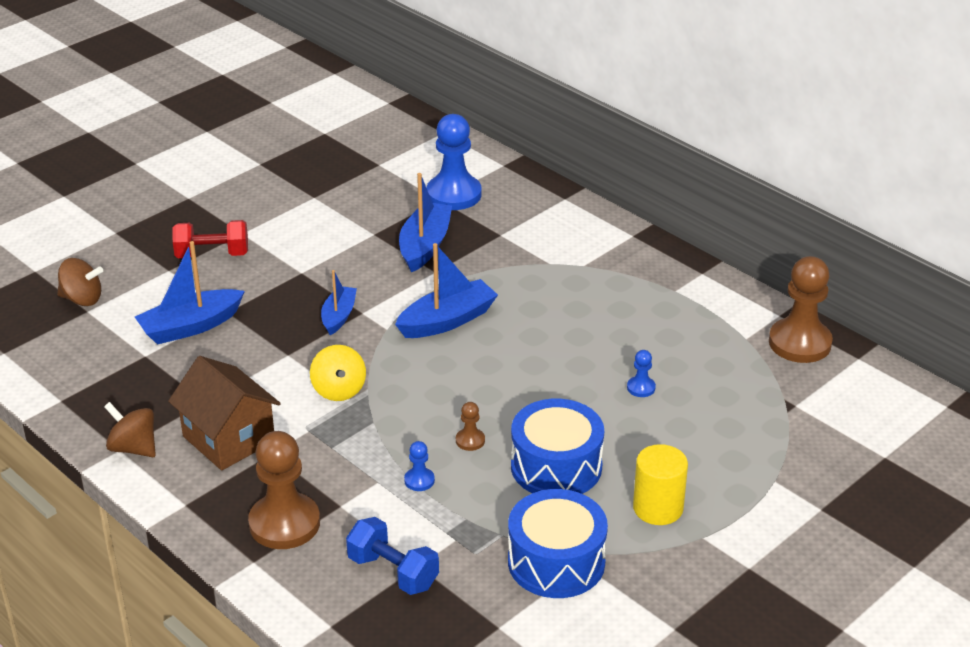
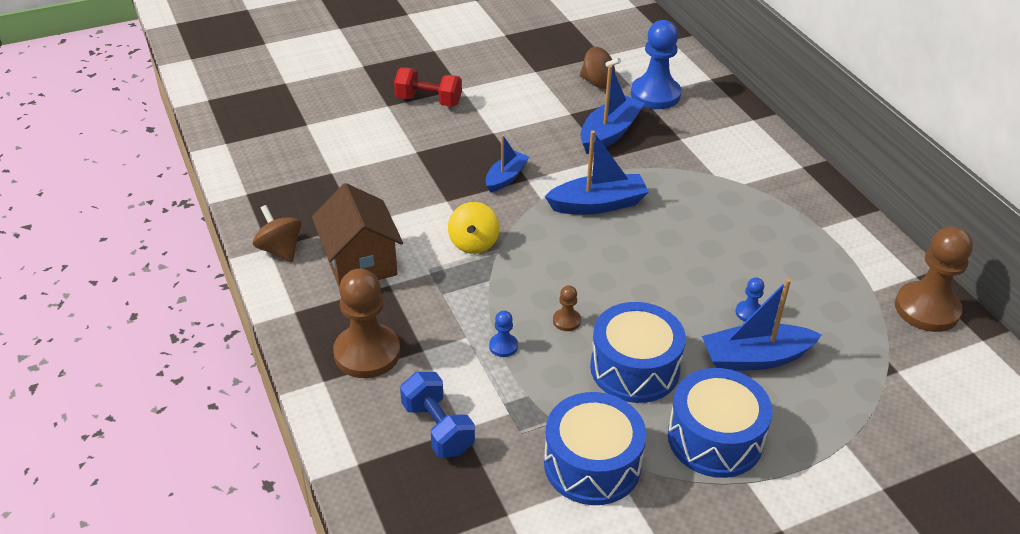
camera: 20 degrees right, 5 degrees up
brown spinning top [57,258,103,306] -> brown spinning top moved to [579,47,621,89]
blue boat [135,241,245,345] -> blue boat moved to [702,279,822,371]
yellow cylinder [633,444,688,525] -> blue drum [668,368,773,478]

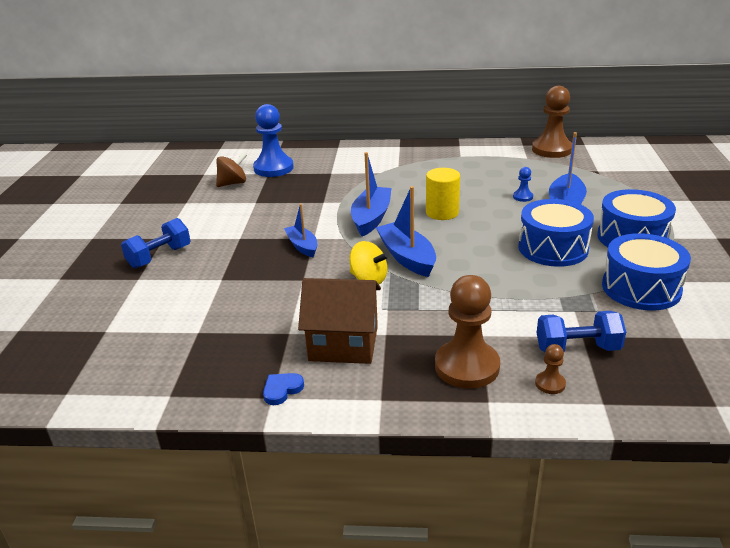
camera: 60 degrees left, 10 degrees down
brown spinning top [253,205,301,262] -> blue heart [263,373,304,405]
red dumbbell [394,68,462,107] -> blue dumbbell [121,218,191,268]
blue pawn [489,310,518,357] -> none
brown pawn [553,285,581,331] -> brown pawn moved to [535,344,566,394]
blue boat [580,65,645,154] -> blue boat moved to [376,186,436,277]
none -> yellow cylinder [426,168,460,220]

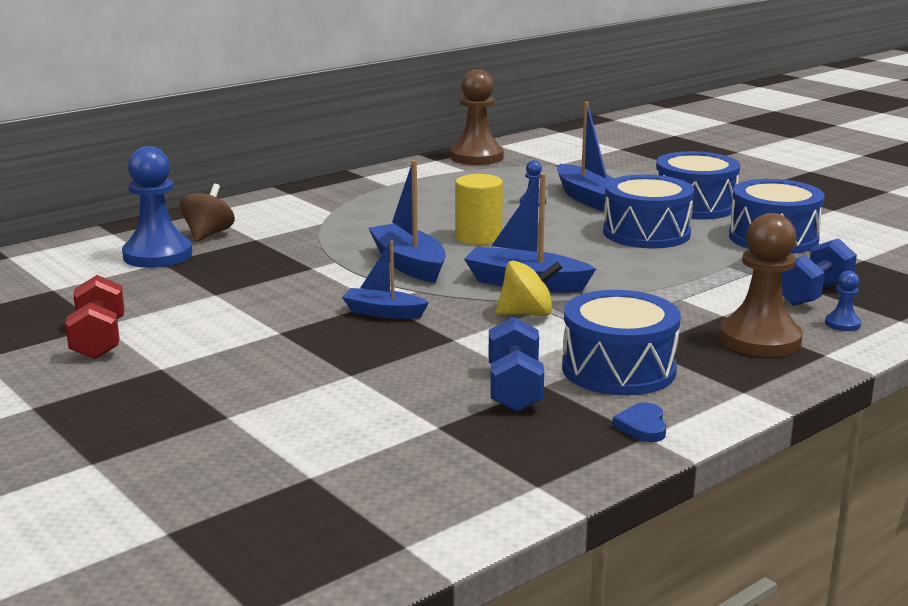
camera: 45 degrees left, 10 degrees down
blue dumbbell [121,218,191,268] -> blue dumbbell moved to [488,317,544,412]
brown spinning top [216,152,247,187] -> brown spinning top moved to [180,184,235,242]
brown house [298,278,381,364] -> blue drum [562,290,681,396]
brown pawn [535,344,566,394] -> blue pawn [825,271,861,331]
none -> red dumbbell [65,275,125,359]

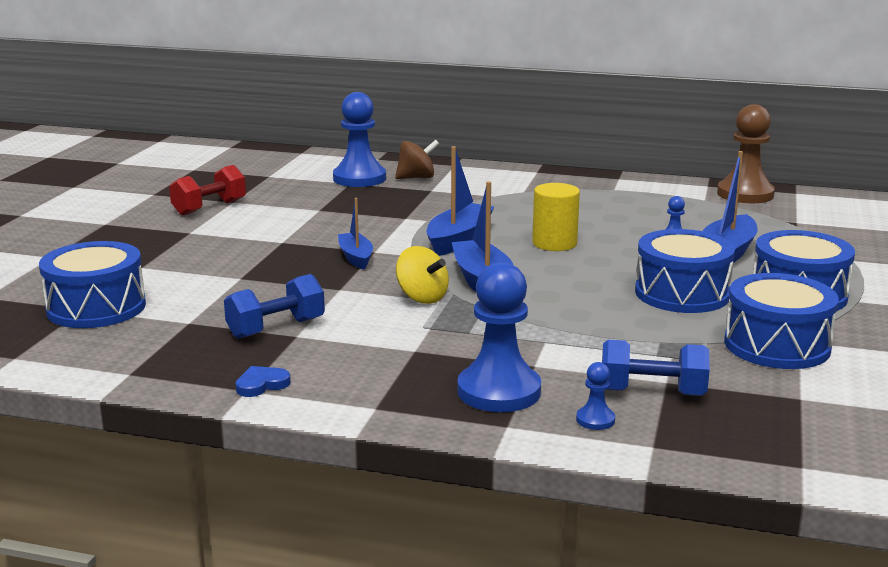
camera: 55 degrees right, 0 degrees up
blue drum [562,290,681,396] -> blue drum moved to [39,241,146,328]
brown pawn [719,213,803,357] -> blue pawn [457,262,541,412]

